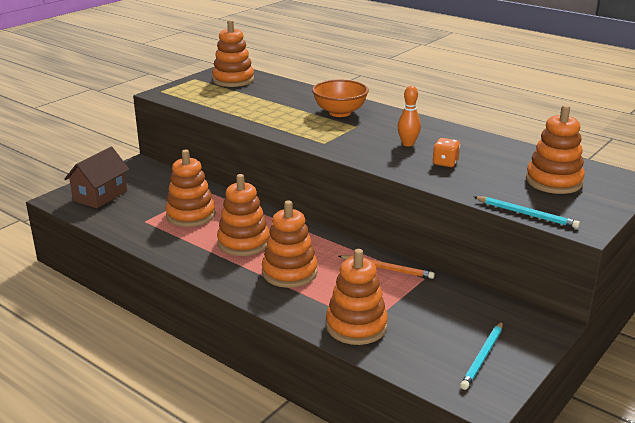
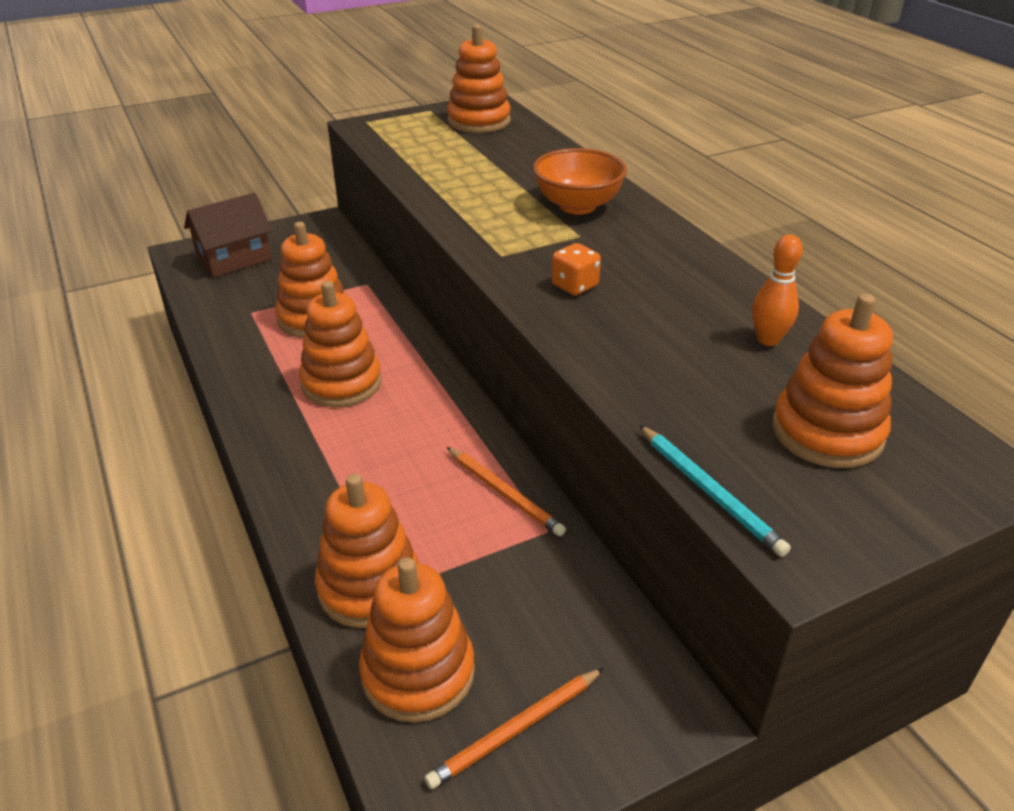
camera: 25 degrees right, 10 degrees up
orange stacking toy [262,200,317,288] -> orange stacking toy moved to [359,558,475,723]
orange bowling pin [397,86,421,147] -> orange bowling pin moved to [752,234,803,346]
orange dice [432,138,460,167] -> orange dice moved to [551,243,601,295]
turquoise pencil [460,321,503,390] -> orange pencil [424,668,604,789]

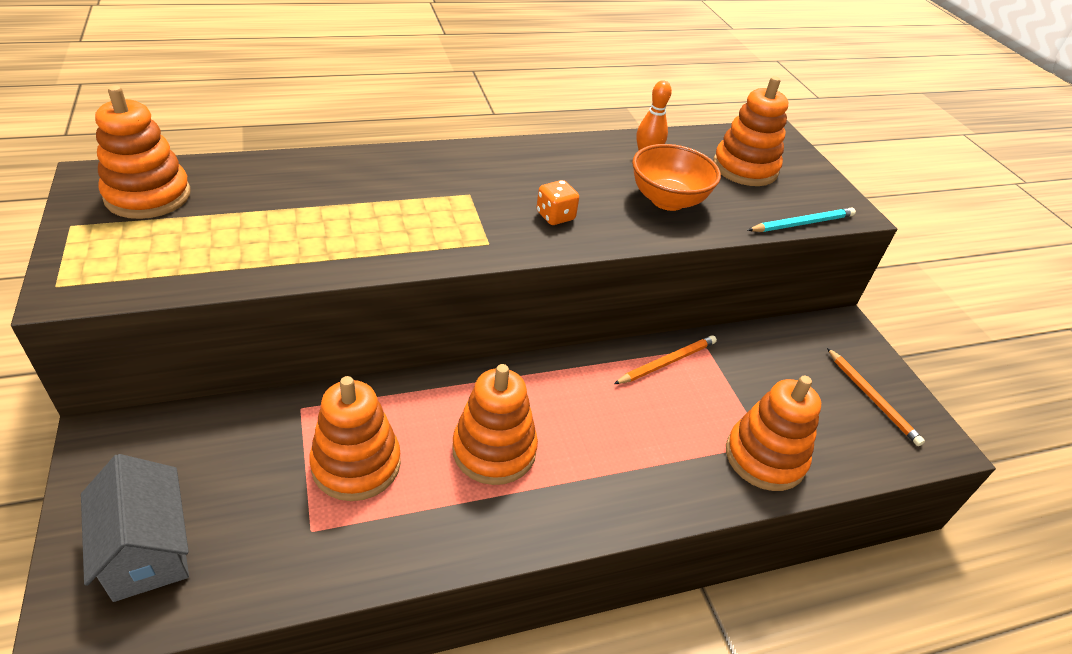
camera: 85 degrees left, 5 degrees up
brown house [184,193,272,277] -> grey house [81,454,189,602]
orange stacking toy [359,558,475,723] -> none
orange bowl [533,148,627,214] -> orange bowl moved to [632,144,721,211]

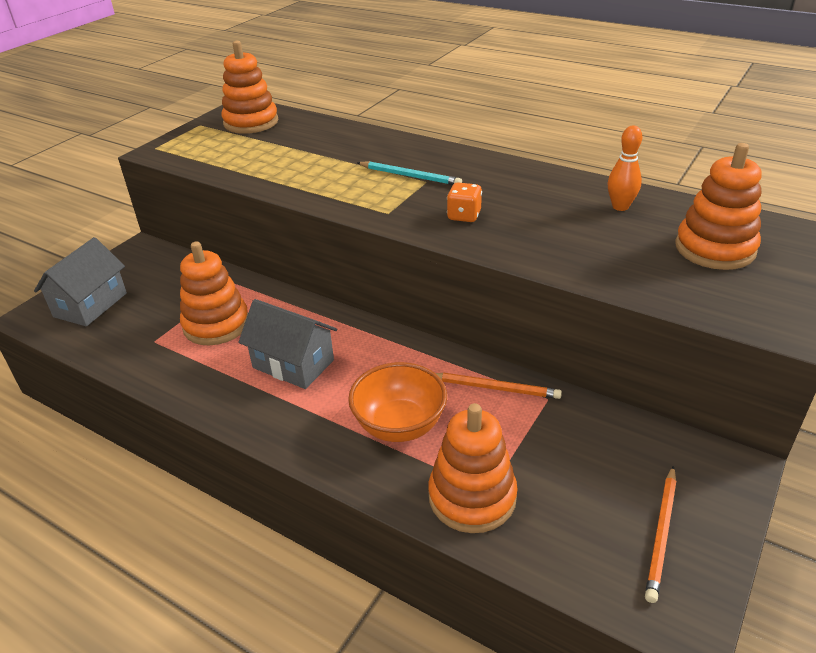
camera: 55 degrees right, 5 degrees down
orange stacking toy [452,364,538,485] -> grey house [238,299,337,389]
orange bowl [632,144,721,211] -> orange bowl moved to [348,362,447,442]
turquoise pencil [748,208,856,232] -> turquoise pencil moved to [357,161,462,185]

